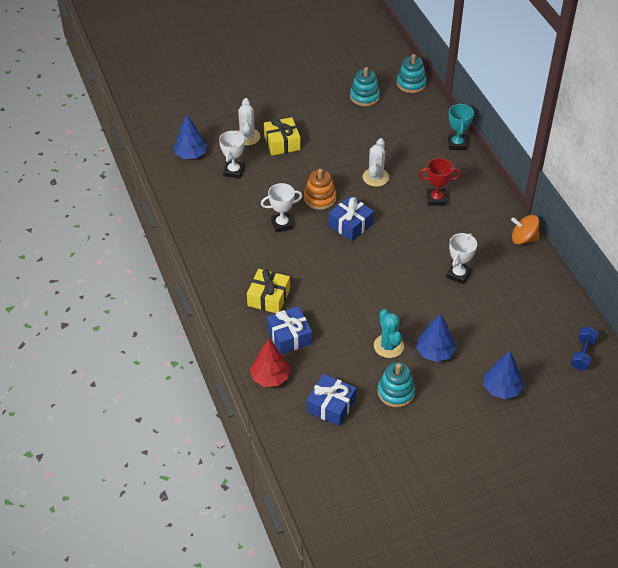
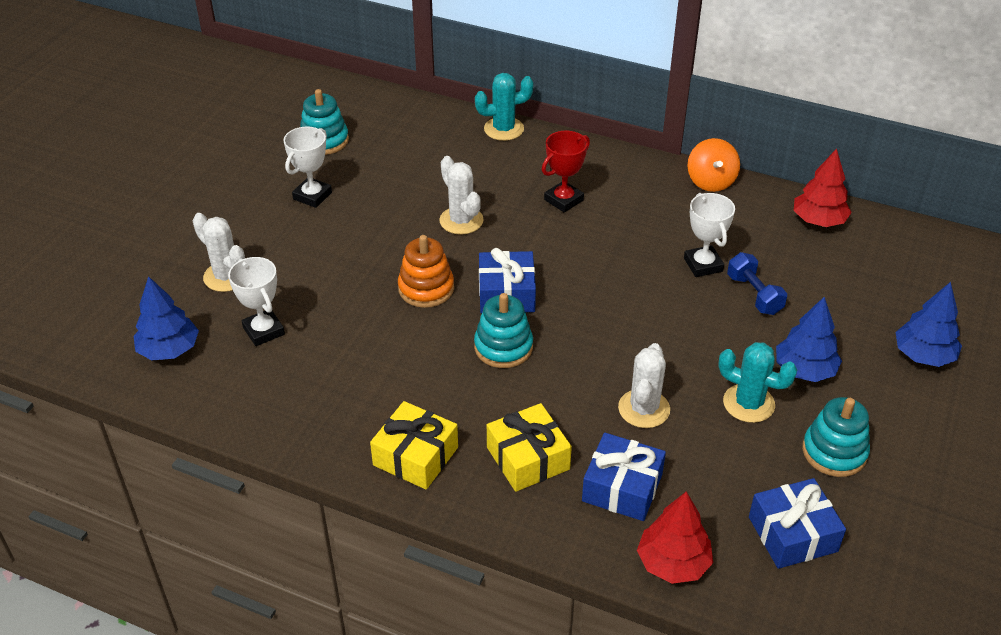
camera: 45 degrees left, 5 degrees down
white trophy [261,183,302,233] -> white trophy moved to [284,127,332,208]
yellow gift [264,117,301,156] -> yellow gift moved to [370,401,458,490]
turquoise stacking toy [397,54,427,93] -> turquoise stacking toy moved to [474,293,533,368]
turquoise trophy [448,103,474,150] -> turquoise cactus [475,73,534,141]
orange spinning top [511,215,539,244] -> orange spinning top turned 60 degrees counterclockwise [687,138,740,192]
blue dumbbell [571,327,599,370] -> blue dumbbell moved to [727,252,787,315]
none -> white cactus [618,343,670,428]
none -> red tree [794,148,852,227]

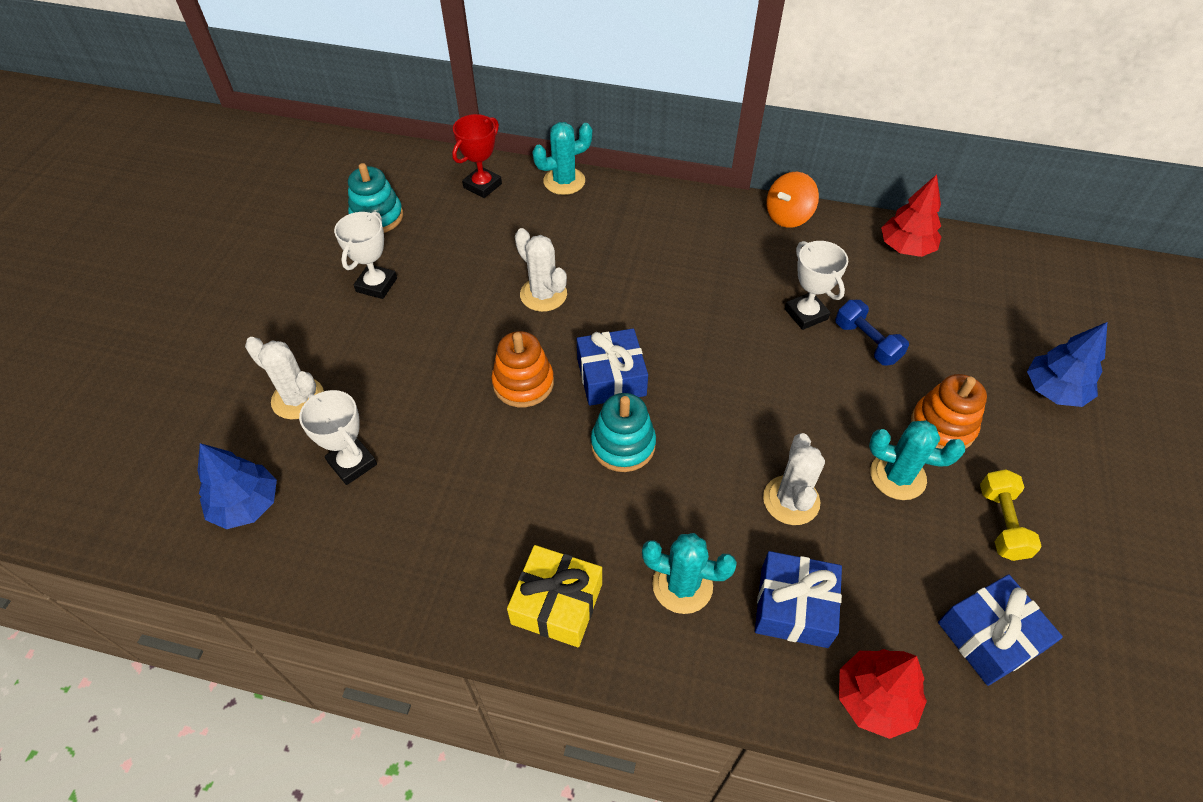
camera: 10 degrees left, 10 degrees up
yellow gift [487,403,572,492] -> turquoise cactus [642,533,737,614]
red trophy [542,131,590,213] -> red trophy moved to [452,114,502,198]
orange spinning top [687,138,740,192] -> orange spinning top turned 60 degrees clockwise [766,172,819,228]
blue tree [776,297,842,382] -> orange stacking toy [911,374,987,449]
turquoise stacking toy [802,397,870,477] -> yellow dumbbell [980,469,1042,561]

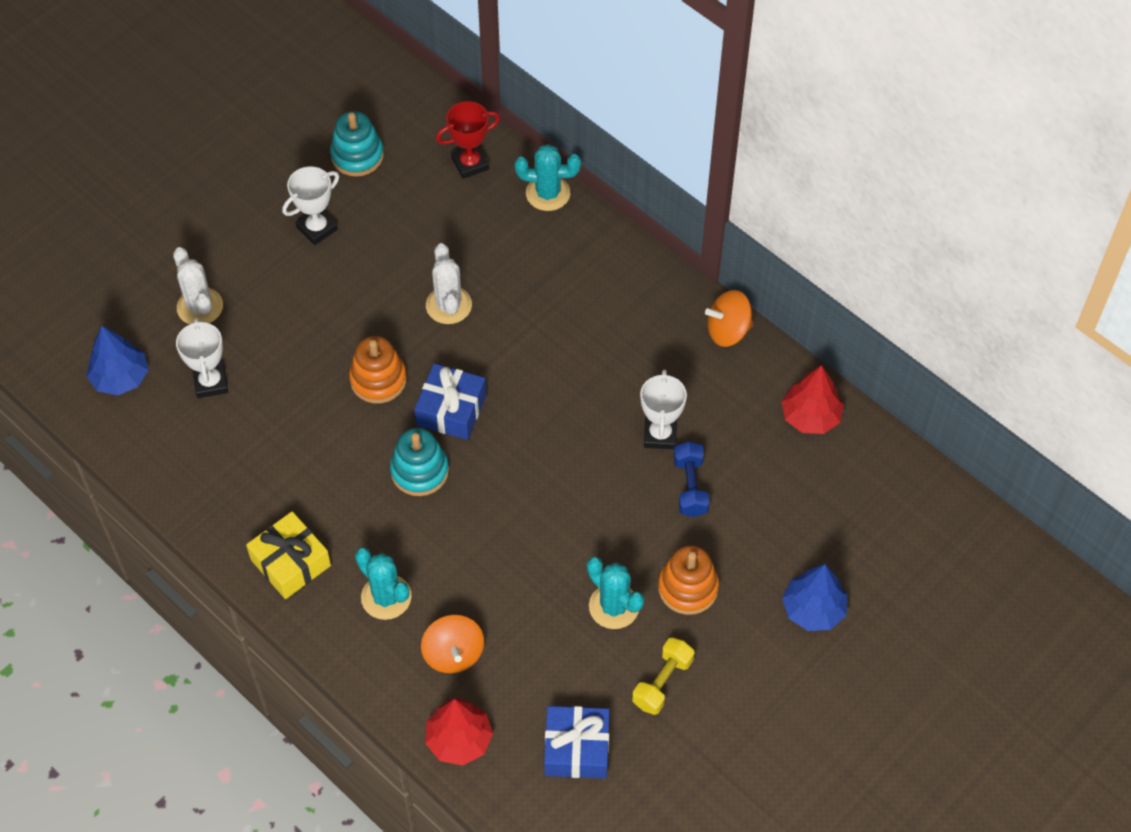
camera: 30 degrees right, 5 degrees up
blue gift [755,551,842,648] -> orange spinning top [421,615,484,673]
white cactus [763,433,825,525] -> none

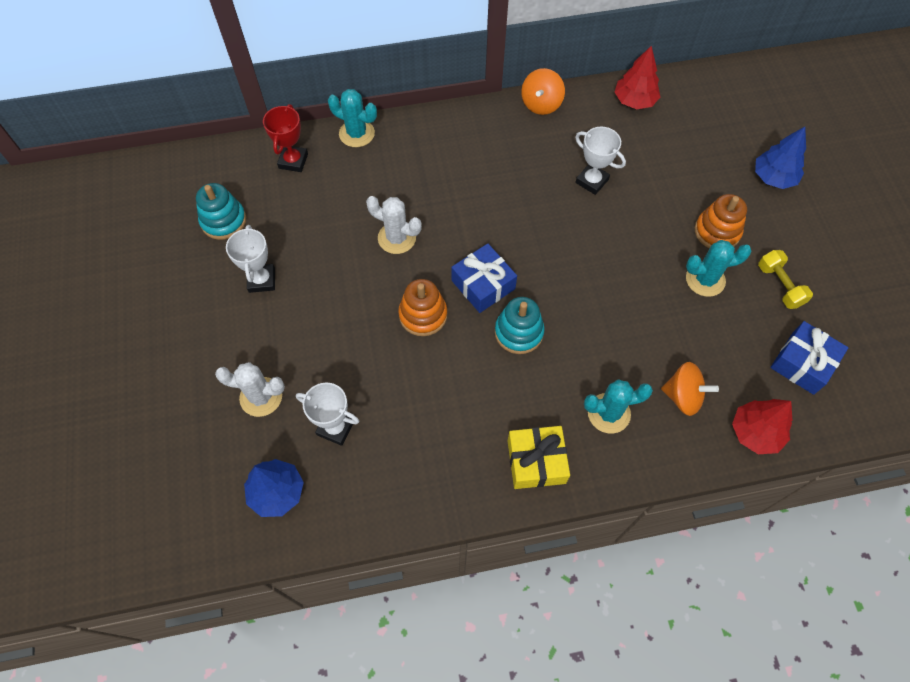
camera: 55 degrees left, 5 degrees up
turquoise cactus [515,144,581,211] -> turquoise cactus turned 75 degrees clockwise [328,89,377,147]
blue dumbbell [674,441,709,517] -> none

